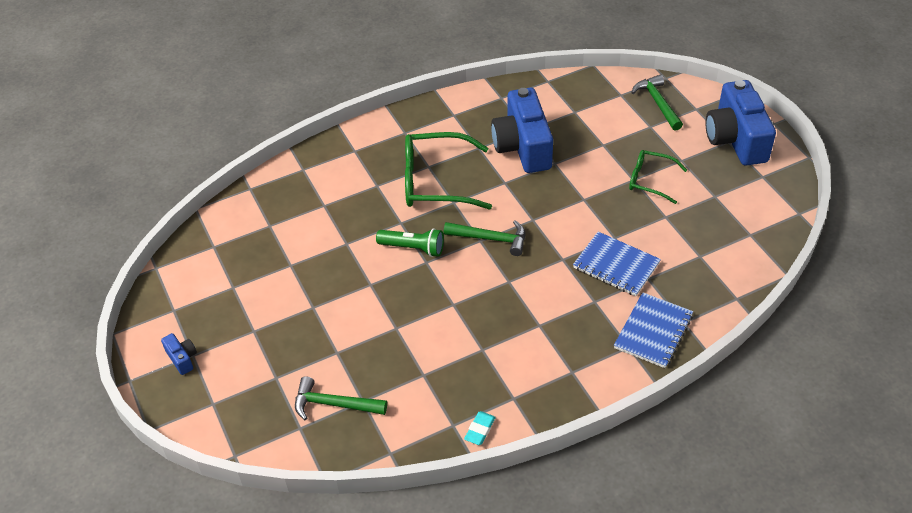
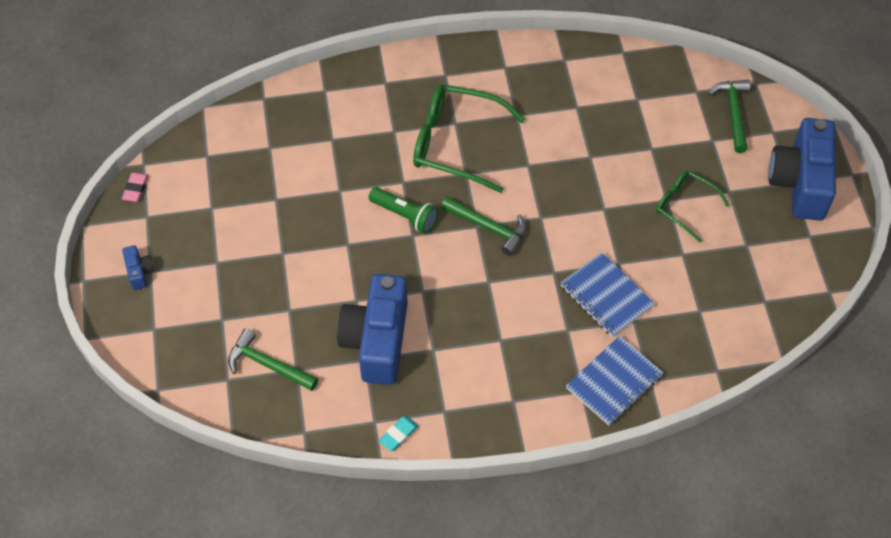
camera: 15 degrees right, 10 degrees up
blue camera [491,88,553,173] -> blue camera moved to [337,274,408,385]
none -> pink eraser [122,172,149,202]

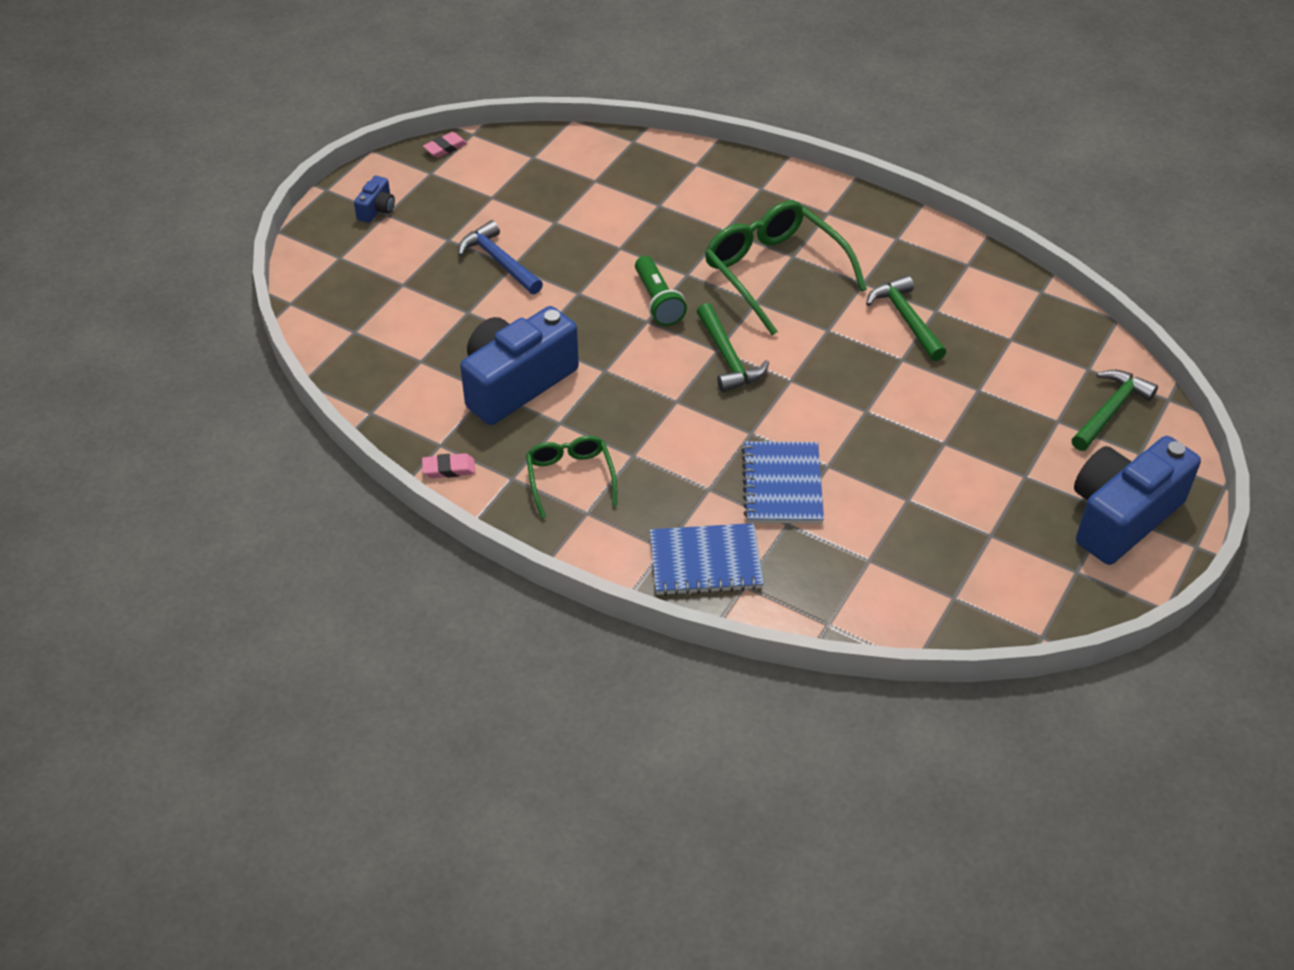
camera: 40 degrees right, 10 degrees down
green hammer [228,328,318,391] -> green hammer moved to [866,275,946,361]
turquoise eraser [378,416,419,451] -> pink eraser [422,453,475,478]
green glasses [656,170,730,242] -> green glasses moved to [526,436,617,519]
none -> blue hammer [458,220,543,295]

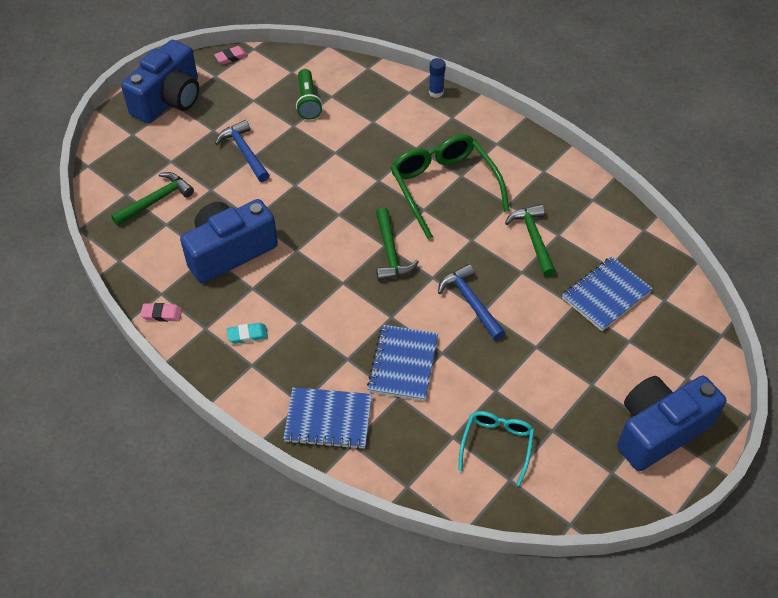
camera: 10 degrees right, 5 degrees up
blue camera [354,176,395,223] -> blue camera [121,40,199,123], size x2.39
green glasses [526,436,617,519] -> turquoise eraser [227,323,268,344]
green flashlight [635,256,687,326] -> green flashlight moved to [296,69,322,120]
green hammer [1071,370,1158,451] -> green hammer moved to [111,172,194,226]
none -> blue glue stick [429,58,446,98]
none -> blue hammer [438,264,505,340]
none -> turquoise glasses [458,411,534,486]
none -> blue notebook [562,256,653,331]

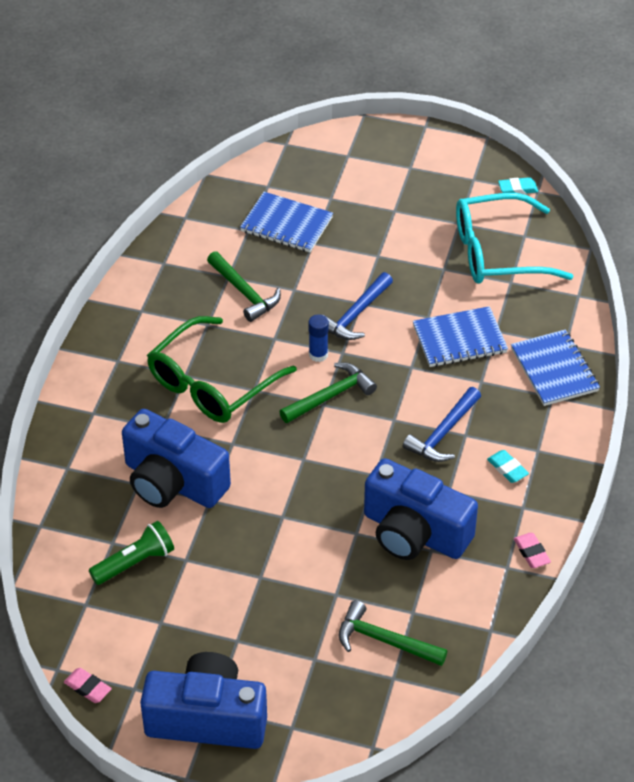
camera: 115 degrees left, 5 degrees down
blue hammer [215,120,269,182] -> blue hammer moved to [403,387,481,462]
blue glue stick [429,58,446,98] -> blue glue stick moved to [308,314,329,362]
turquoise glasses [458,411,534,486] -> turquoise glasses [456,193,573,284], size x1.74
green hammer [505,204,556,277] -> green hammer turned 90 degrees counterclockwise [207,251,281,322]
blue camera [617,376,726,471] -> blue camera moved to [122,409,231,508]
none -> turquoise eraser [498,177,538,194]

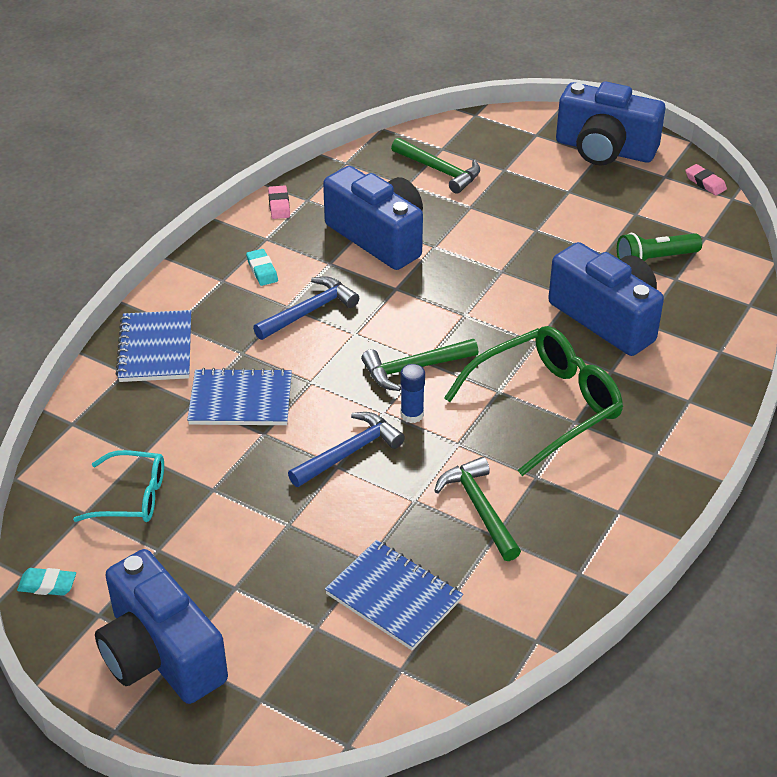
camera: 165 degrees left, 5 degrees down
turquoise glasses [456,193,573,284] -> turquoise glasses [73,450,164,522], size x0.58
none -> blue camera [95,549,228,704]

